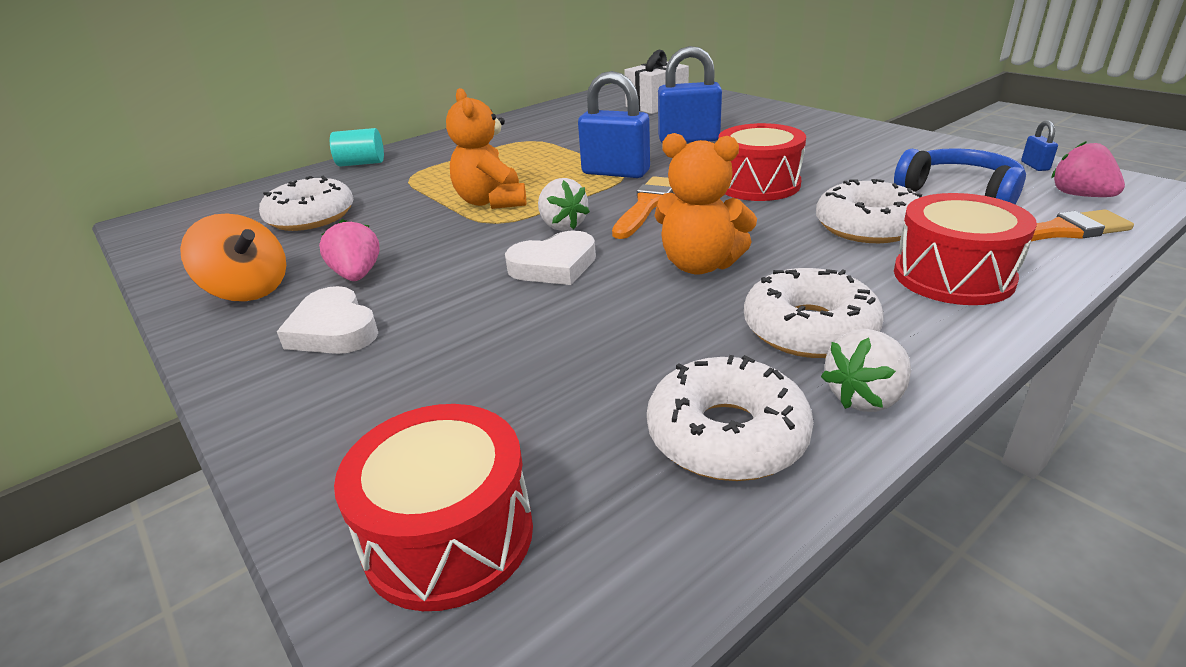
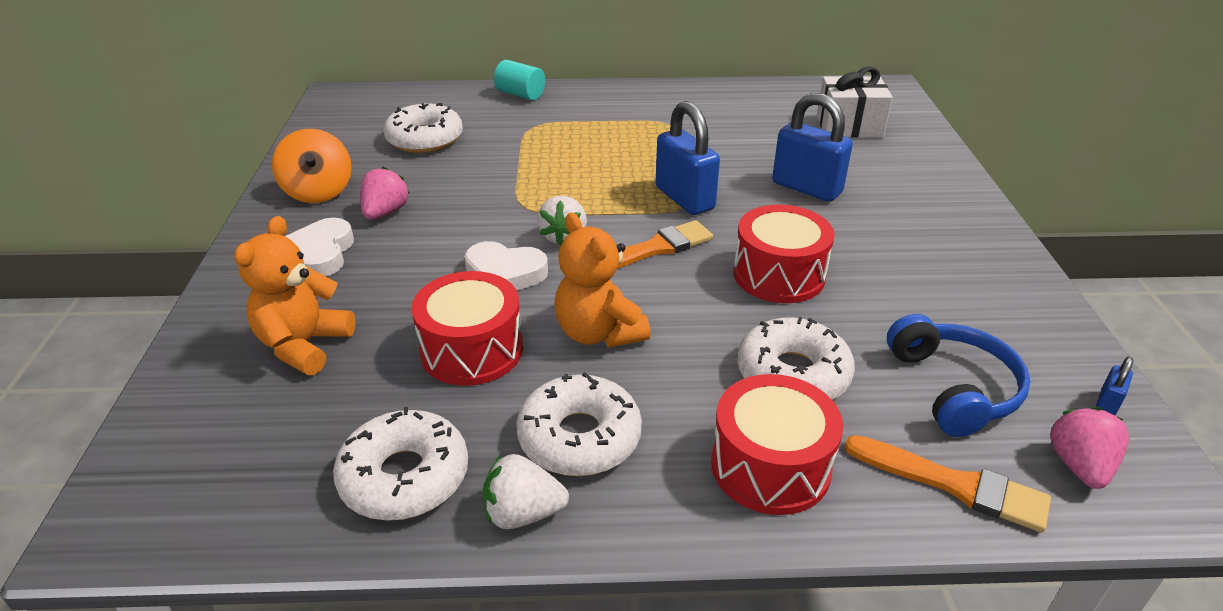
camera: 35 degrees right, 5 degrees up
red drum [334,404,533,611] -> red drum moved to [411,271,523,386]
orange teddy bear [446,88,526,209] -> orange teddy bear moved to [234,216,355,375]

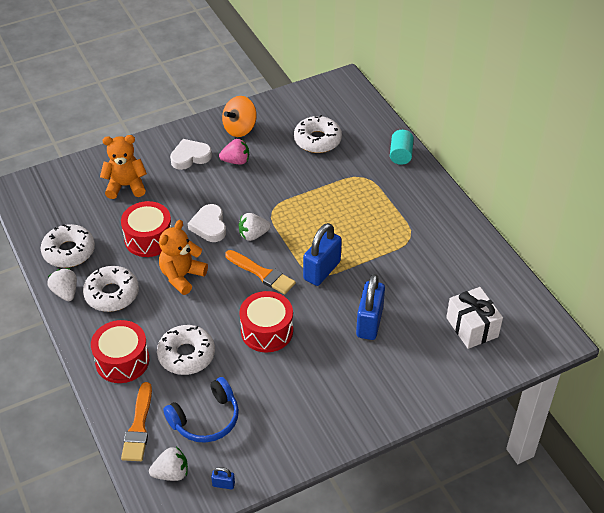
camera: 65 degrees right, 10 degrees up
pink strawberry [1050,407,1129,489] -> white strawberry [149,447,188,481]

